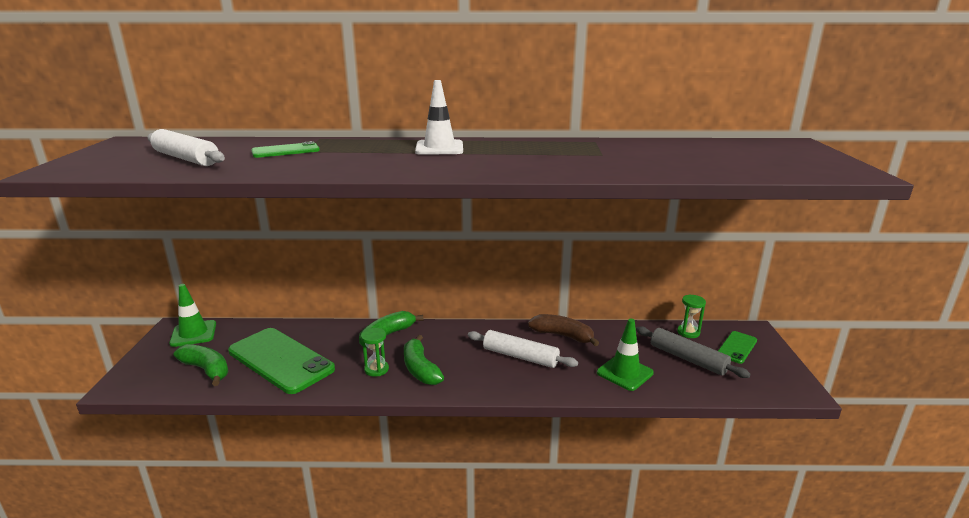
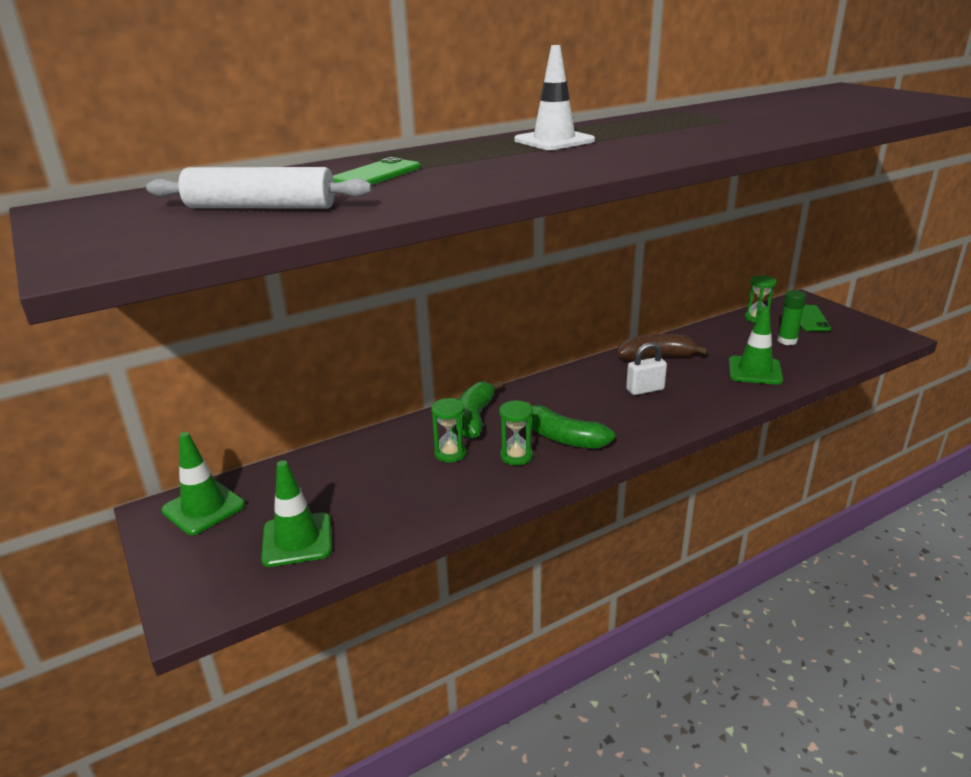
camera: 30 degrees left, 5 degrees up
green banana [174,344,229,386] -> green traffic cone [261,460,332,567]
green phone [228,328,335,394] -> none
white rolling pin [468,330,578,368] -> white padlock [626,342,667,395]
grey rolling pin [636,326,751,378] -> green glue stick [778,290,806,345]
none -> green hourglass [431,398,467,462]

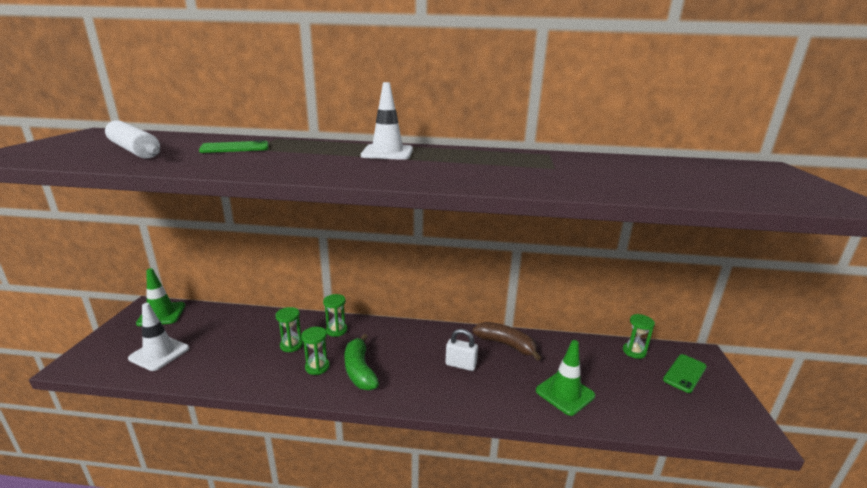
camera: 35 degrees right, 5 degrees down
green traffic cone [261,460,332,567] -> white traffic cone [128,303,189,371]
green banana [456,381,503,439] -> green hourglass [323,294,347,337]
green glue stick [778,290,806,345] -> none

